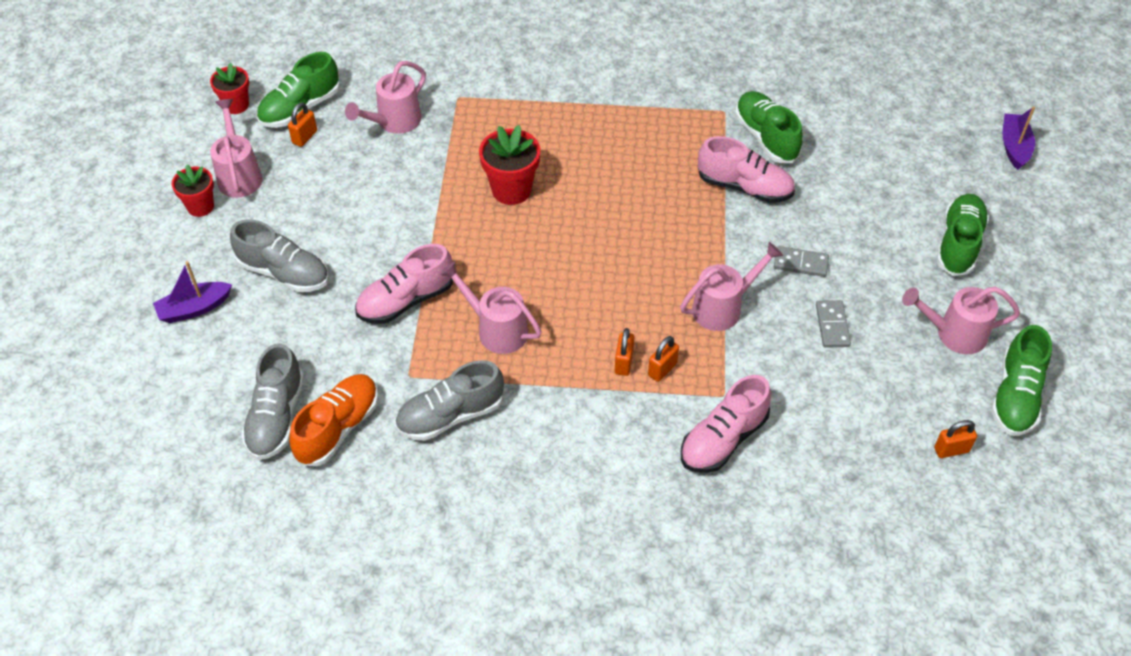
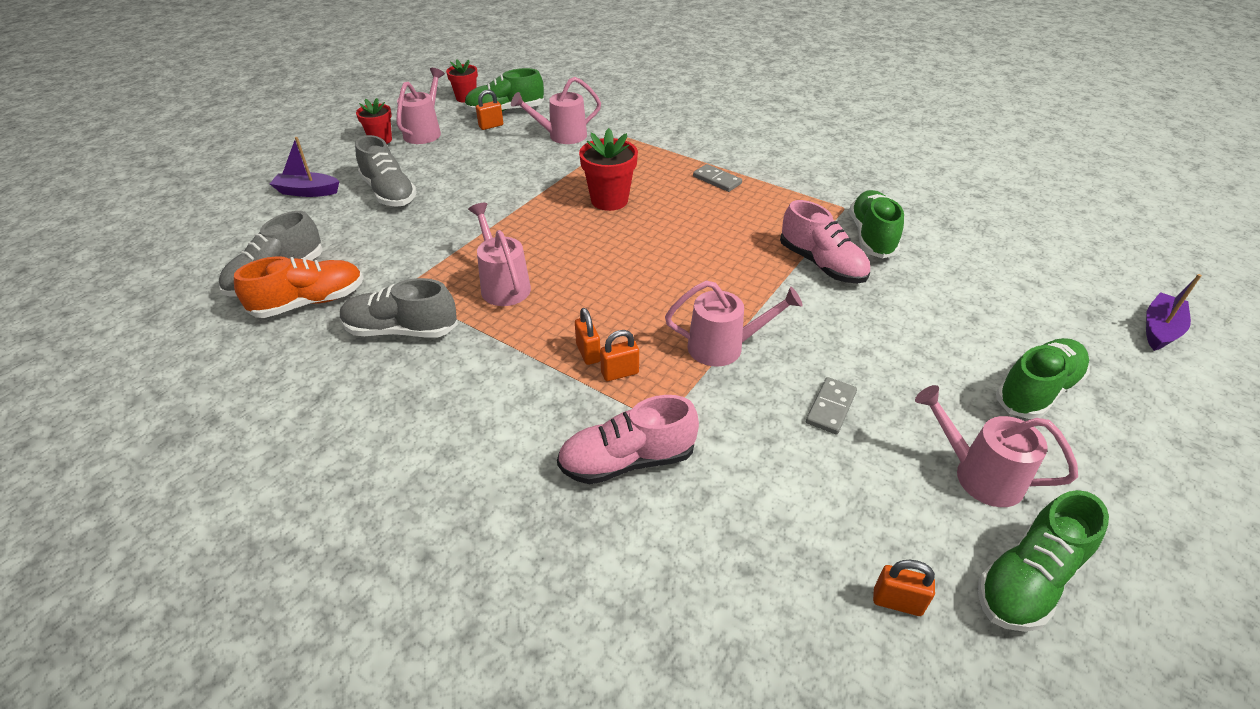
camera: 30 degrees right, 10 degrees down
pink shoe [355,244,453,324] -> none
orange padlock [615,328,634,376] -> orange padlock turned 60 degrees counterclockwise [575,308,600,365]
grey domino [774,246,829,277] -> grey domino moved to [693,164,742,192]

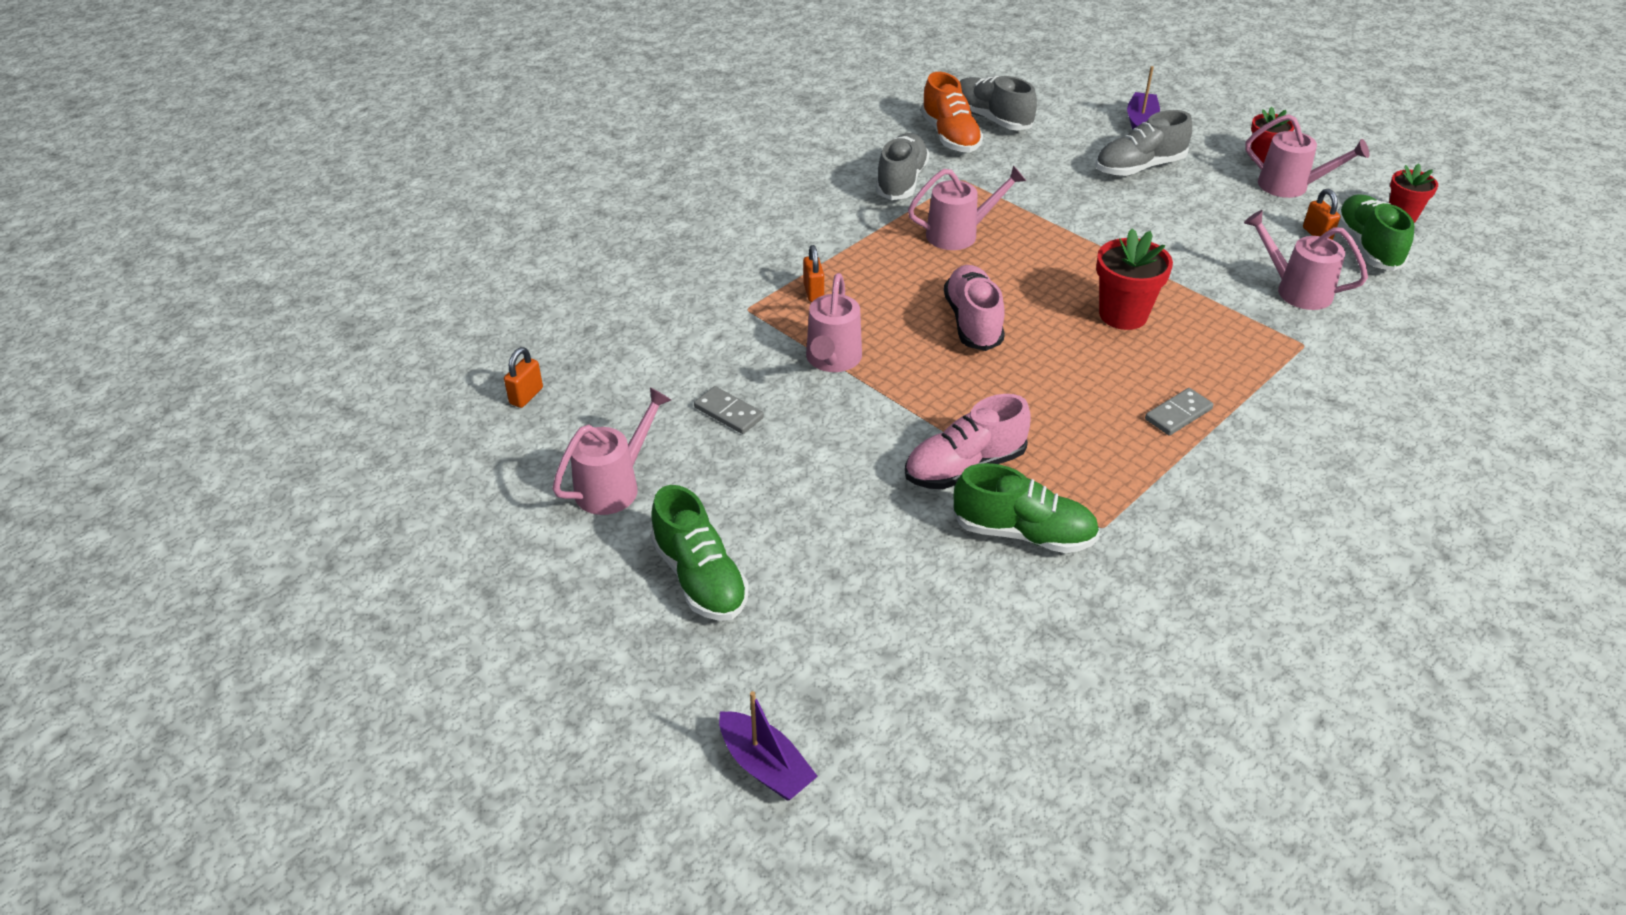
camera: 100 degrees right, 0 degrees up
pink watering can [511,77,601,144] -> pink watering can turned 45 degrees counterclockwise [1244,210,1368,310]
pink shoe [557,395,699,484] -> pink shoe moved to [944,265,1005,351]
orange padlock [575,308,600,365] -> none
green shoe [978,490,1109,632] -> none

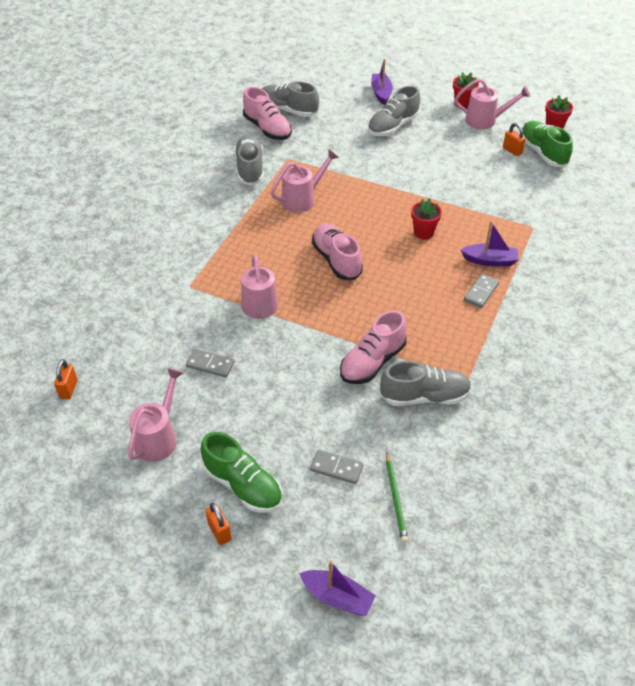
camera: 20 degrees left, 5 degrees up
orange padlock [803,245,824,302] -> orange padlock moved to [206,503,232,545]
orange shoe [921,72,983,153] -> pink shoe [243,87,292,140]
green shoe [953,463,1100,553] -> grey shoe [380,361,472,406]
red flower pot [1096,228,1173,330] -> red flower pot [411,198,442,240], size x0.66
pink watering can [1244,210,1368,310] -> none
none -> grey domino [310,450,363,484]
none -> green pencil [386,453,408,543]
none -> purple boat [461,221,519,266]

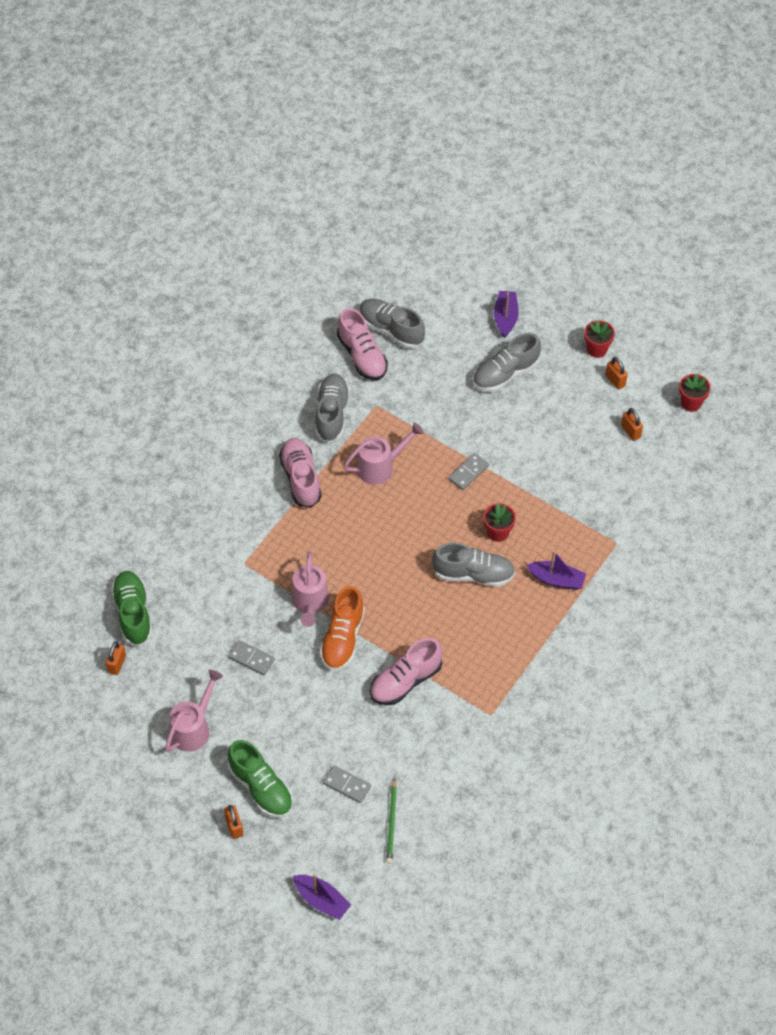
camera: 10 degrees right, 10 degrees up
pink shoe [312,223,363,280] -> pink shoe moved to [279,438,322,508]
grey shoe [380,361,472,406] -> grey shoe moved to [432,543,515,587]
pink watering can [455,78,530,129] -> orange padlock [605,357,628,390]
grey domino [464,274,499,308] -> grey domino moved to [448,453,489,490]
green shoe [523,121,573,167] -> green shoe moved to [111,571,152,646]
none -> orange shoe [320,586,365,671]

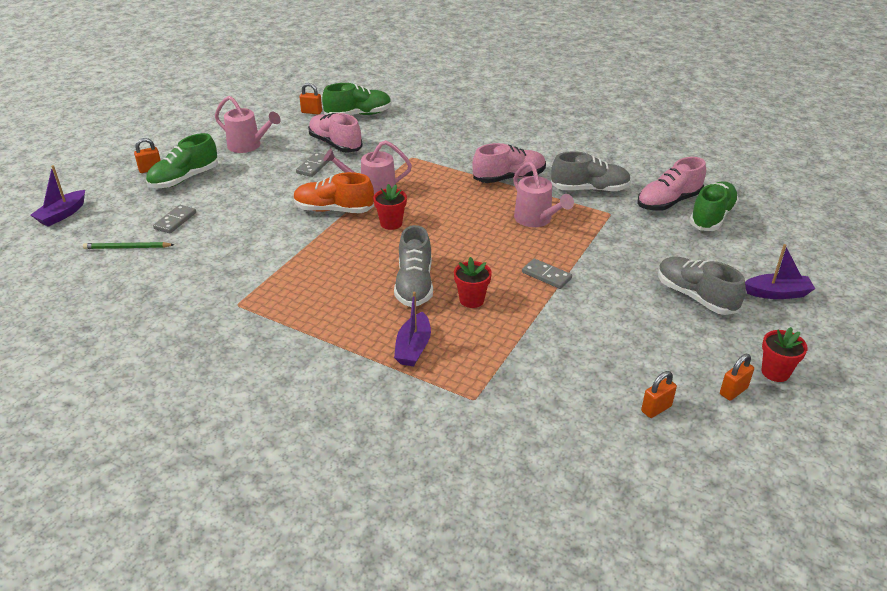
camera: 85 degrees right, 20 degrees down
grey shoe [360,299,425,348] -> green shoe [689,181,739,231]
pink shoe [370,638,442,705] -> pink shoe moved to [308,113,363,153]
red flower pot [679,373,711,412] -> red flower pot moved to [373,184,407,230]

